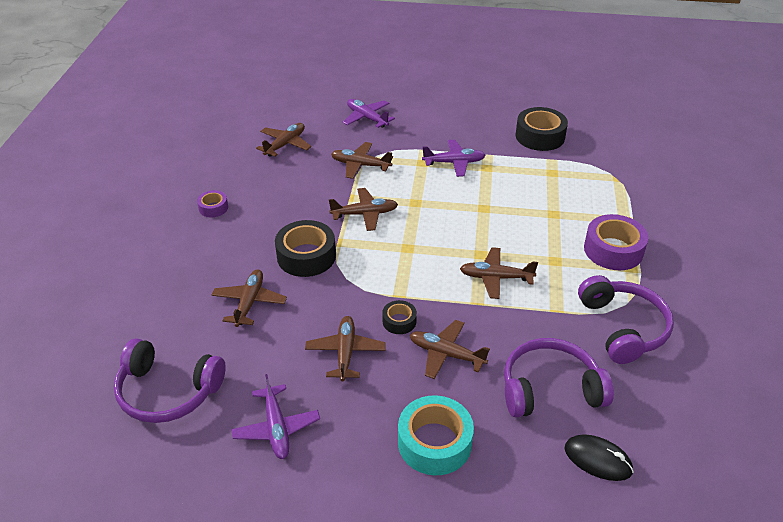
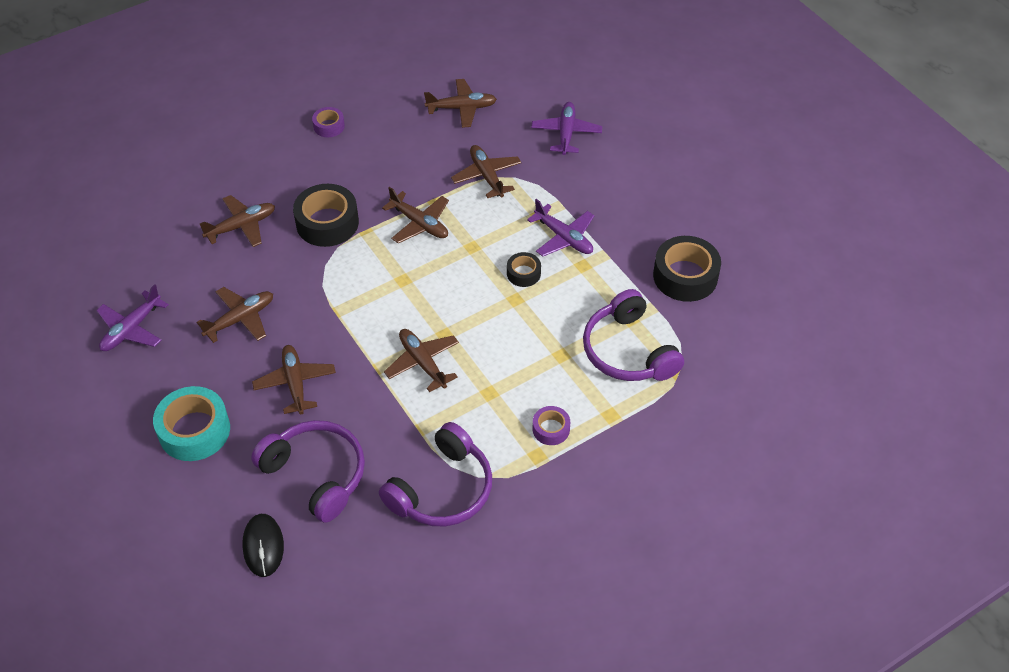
camera: 50 degrees right, 10 degrees up
purple headphones [114,338,226,423] -> purple headphones moved to [583,289,684,381]
black tape [382,300,417,334] -> black tape moved to [507,252,541,287]
purple tape [584,214,648,270] -> purple tape [533,406,570,445], size x0.53

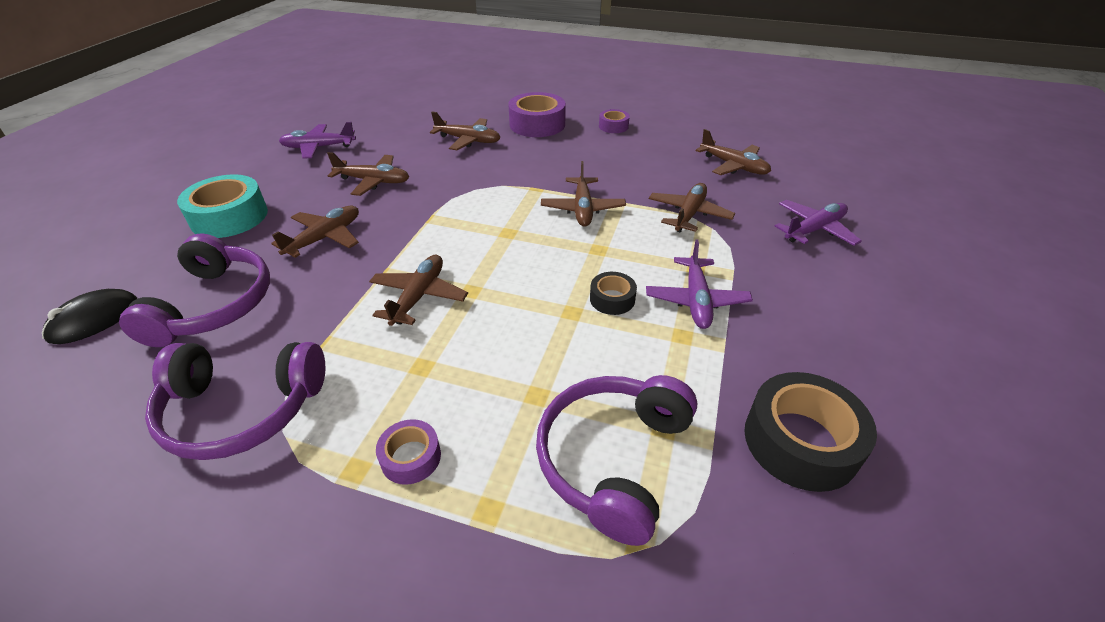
camera: 50 degrees right, 10 degrees down
black tape [293,184,359,247] -> none
none -> purple tape [508,92,566,137]

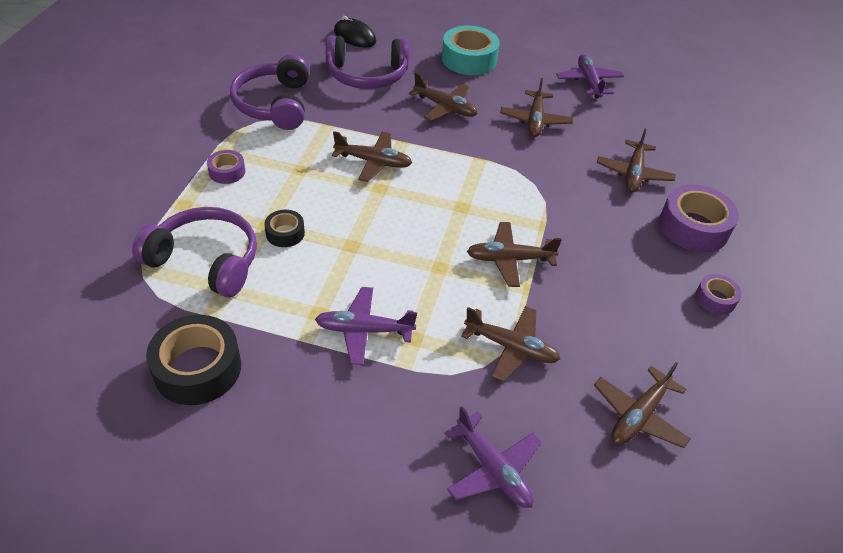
camera: 85 degrees right, 5 degrees up
black tape [590,272,637,315] -> black tape moved to [264,210,305,247]

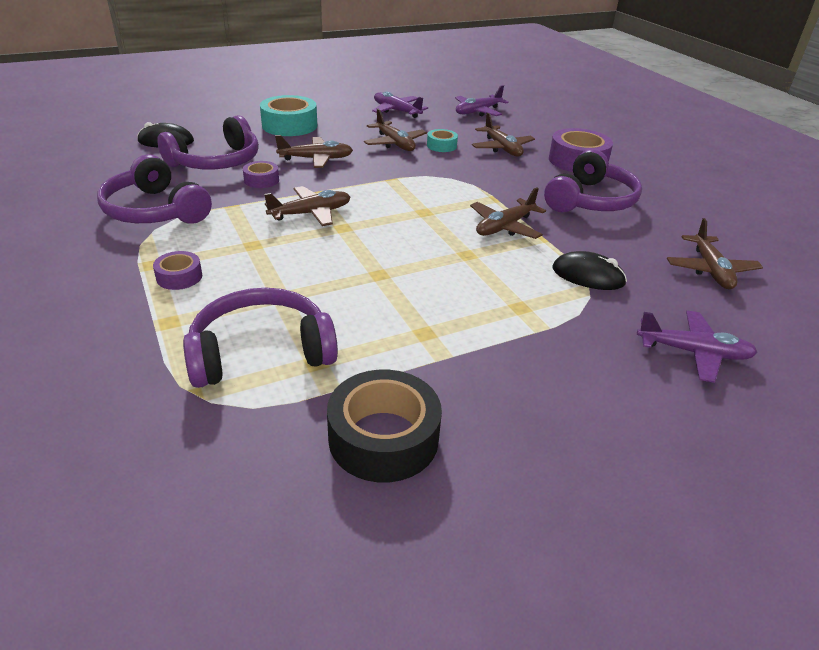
camera: 40 degrees left, 10 degrees down
black tape [264,210,305,247] -> none
purple plane [315,287,417,365] -> purple plane moved to [455,85,509,116]
brown plane [461,306,560,381] -> black mouse [552,251,627,290]
purple tape [695,274,742,315] -> purple tape moved to [243,161,279,188]
none -> turquoise tape [427,129,458,152]
none -> purple headphones [544,149,642,212]

